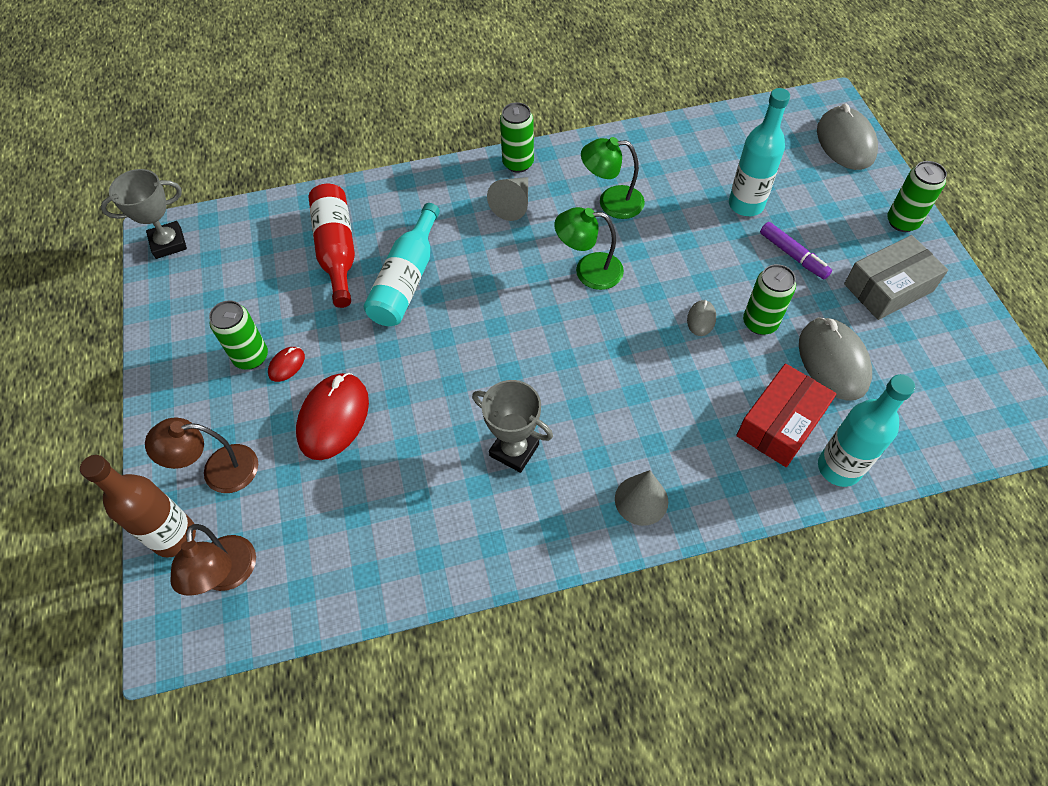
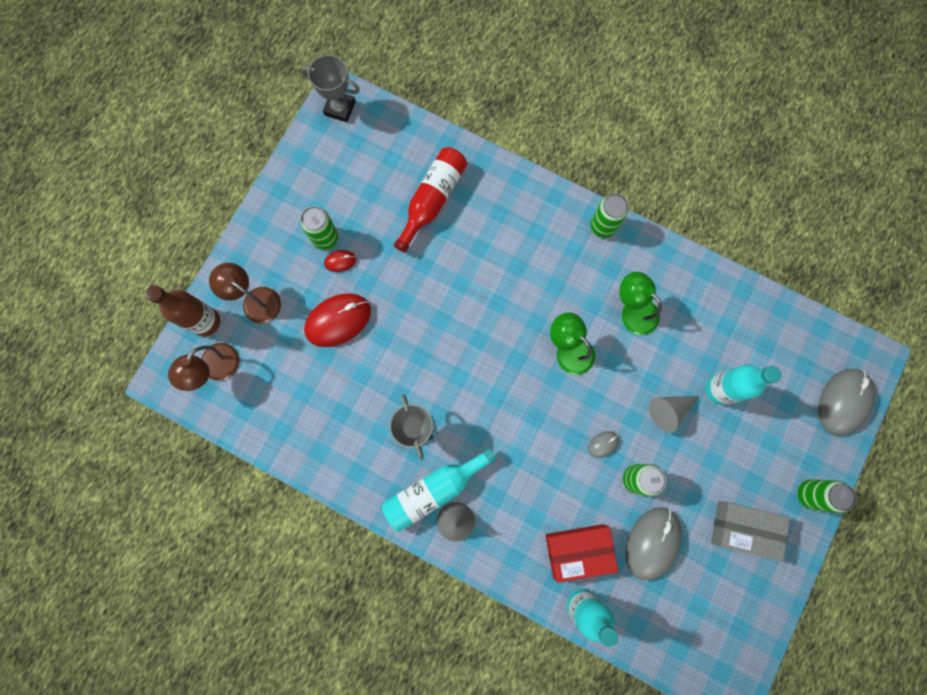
camera: 40 degrees right, 20 degrees up
turquoise bottle [364,203,440,326] -> turquoise bottle moved to [382,448,497,532]
grey cone [487,177,528,221] -> grey cone moved to [649,396,699,433]
purple marker [760,222,832,279] -> none

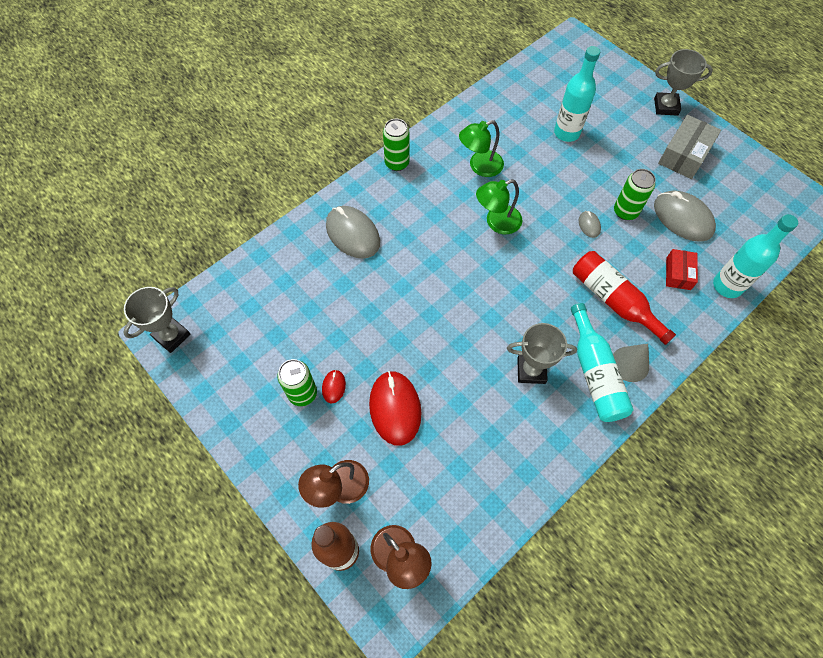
camera: 70 degrees left, 15 degrees down
red bottle [394,147,467,252] -> red bottle moved to [573,251,676,345]
red box [545,524,619,583] -> red box [666,249,698,290], size x0.62
grey cone [649,396,699,433] -> none
green can [798,480,857,513] -> grey trophy [654,49,713,116]
grey mouse [818,369,875,436] -> grey mouse moved to [326,206,380,259]

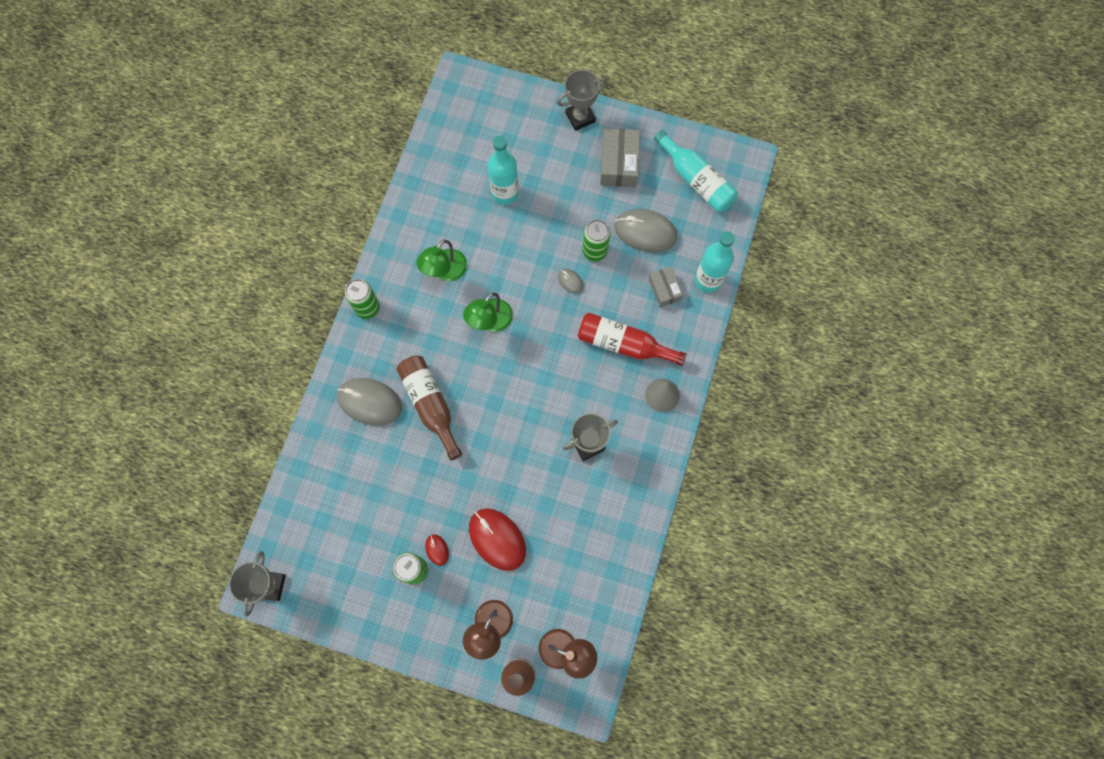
camera: 30 degrees left, 10 degrees up
turquoise bottle [571,303,634,422] -> turquoise bottle moved to [654,130,738,212]
red box [666,249,698,290] -> grey box [648,267,683,307]
none -> brown bottle [397,355,462,460]

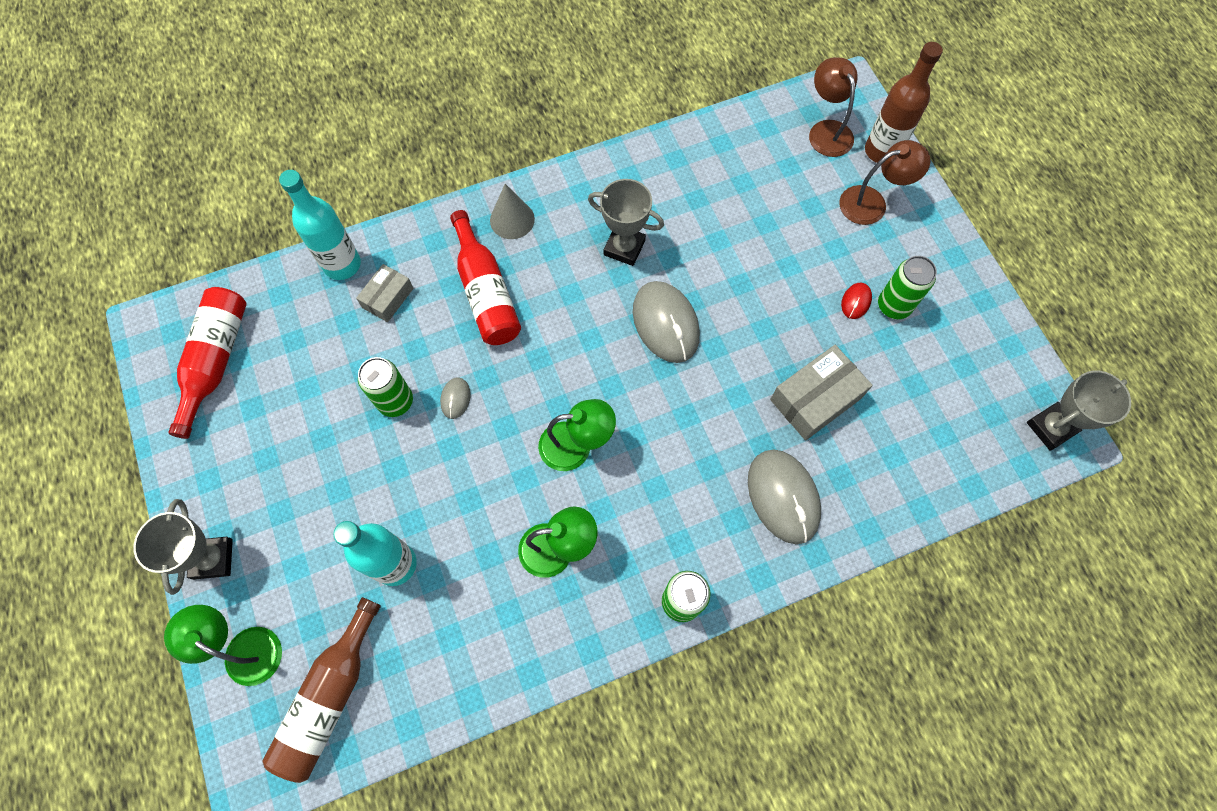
camera: 130 degrees left, 5 degrees down
brown bottle [397,355,462,460] -> brown bottle moved to [262,597,381,783]
red mouse [469,508,526,571] -> none
grey trophy [557,70,607,131] -> grey trophy turned 60 degrees clockwise [133,499,233,595]
grey box [600,128,640,187] -> grey box moved to [770,345,872,440]
grey mouse [614,209,677,252] -> grey mouse moved to [633,281,700,363]
turquoise bottle [654,130,738,212] -> red bottle [168,287,247,439]
none -> green lamp [164,605,282,686]

